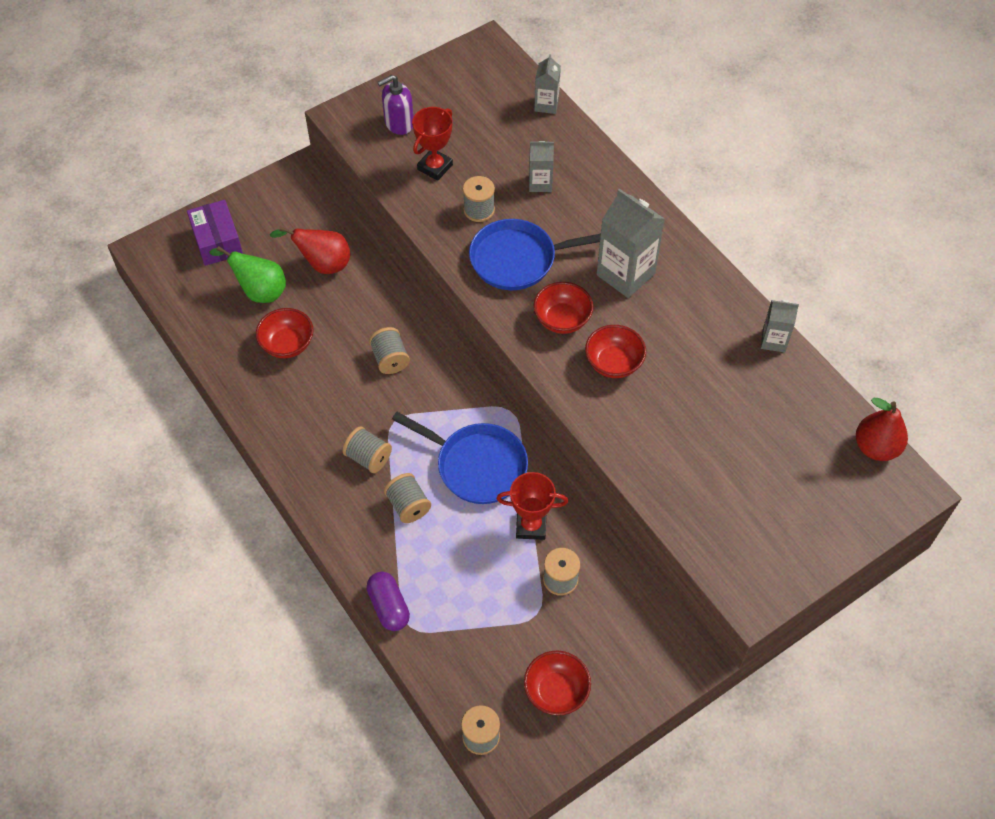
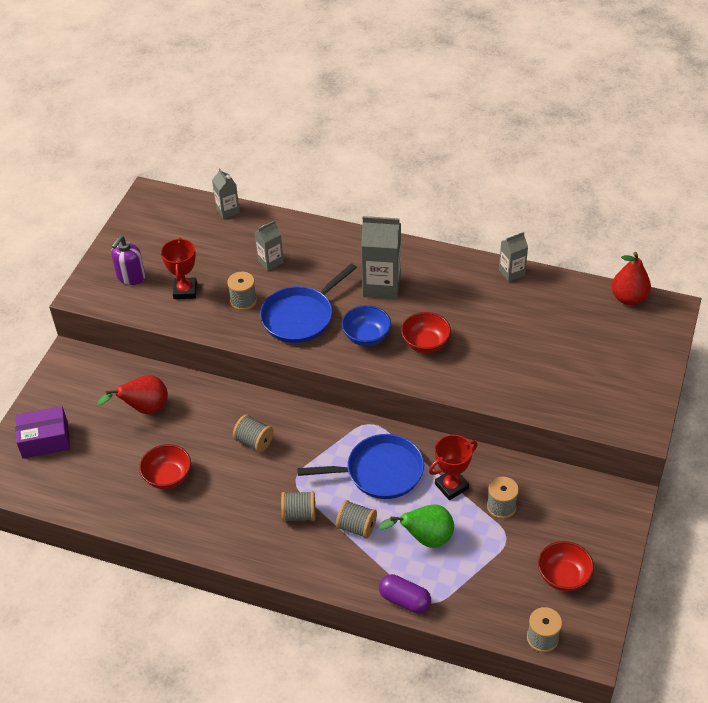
camera: 35 degrees left, 10 degrees down
purple box [187,200,243,266] -> purple box turned 45 degrees counterclockwise [15,406,70,458]
green pear [210,246,286,303] -> green pear moved to [378,504,454,548]
red bowl [534,282,593,334] -> blue bowl [341,305,391,346]

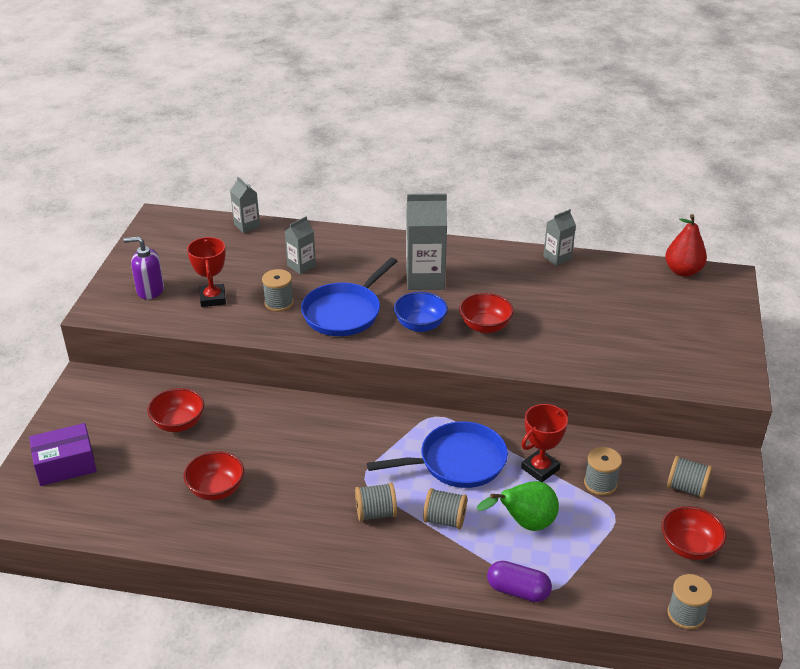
camera: 10 degrees left, 10 degrees down
red pear [97,375,168,414] -> red bowl [147,388,204,432]
purple soap dispenser [111,236,145,285] -> purple soap dispenser turned 75 degrees clockwise [123,236,164,299]
grey spool [233,415,274,452] -> grey spool moved to [667,456,712,498]

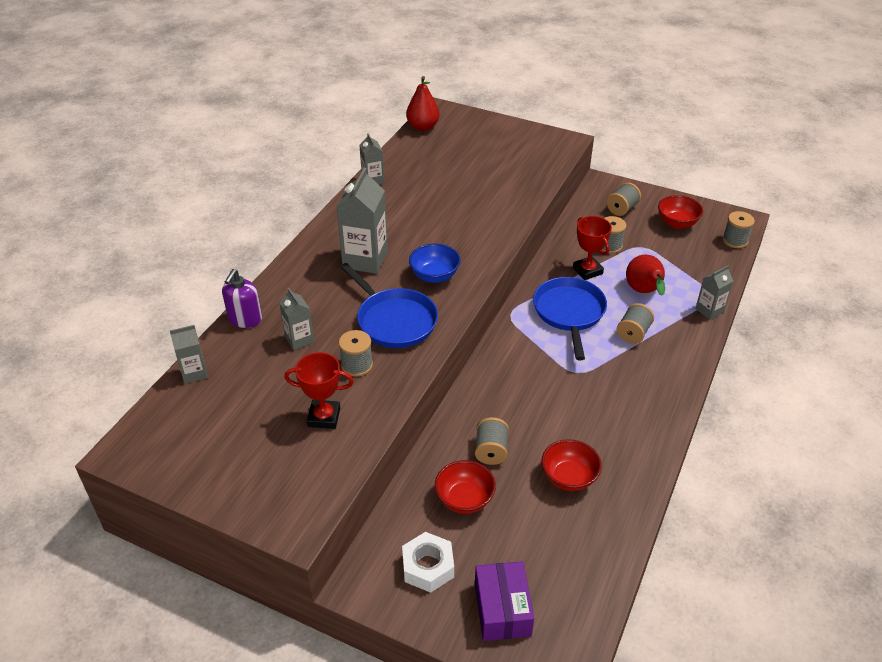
camera: 75 degrees left, 5 degrees up
purple soap dispenser [123,236,164,299] -> purple soap dispenser moved to [222,269,262,328]
grey spool [355,483,397,521] -> grey spool moved to [475,417,509,465]
red bowl [459,293,514,333] -> none
green pear [477,481,559,531] -> red pear [626,254,665,296]
purple capsule [487,561,552,602] -> grey carton [695,266,733,320]
none -> white nut [402,532,454,593]

